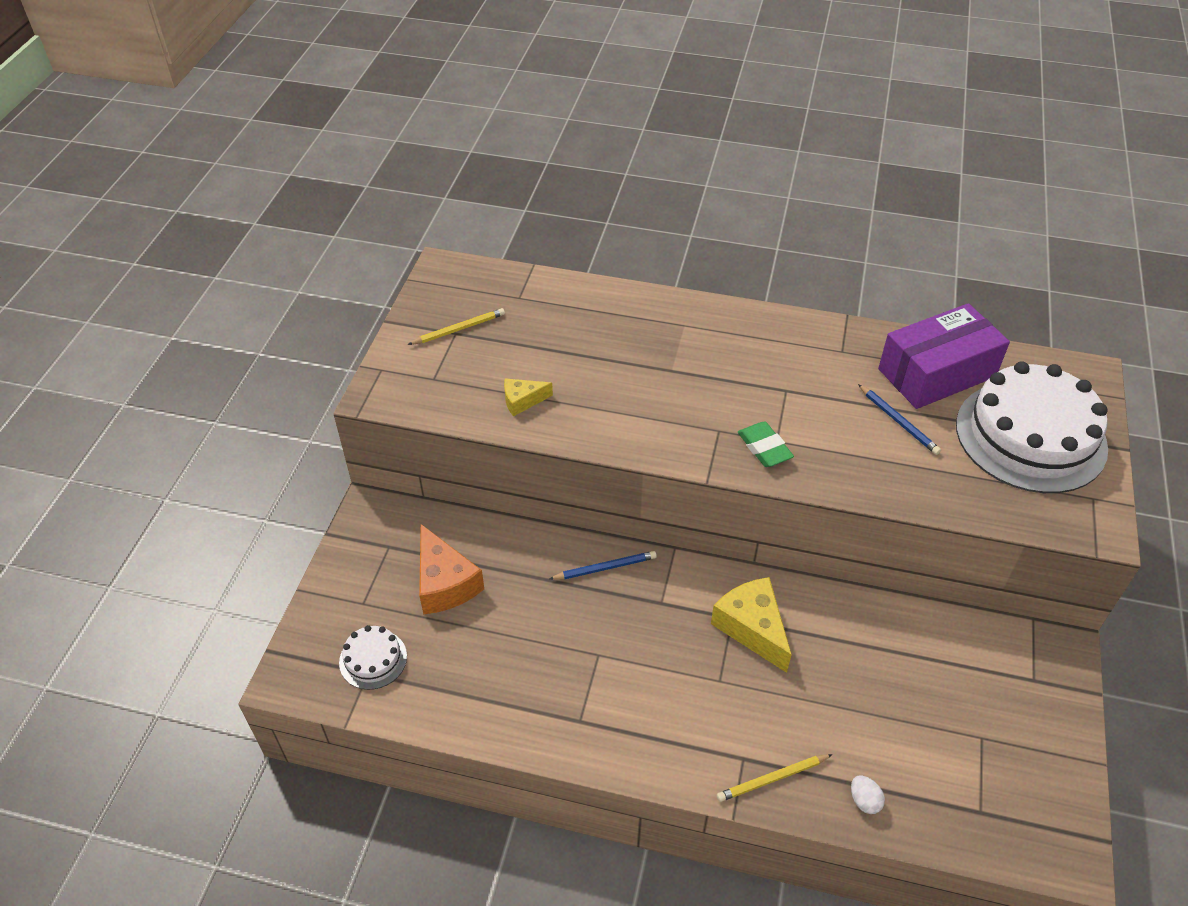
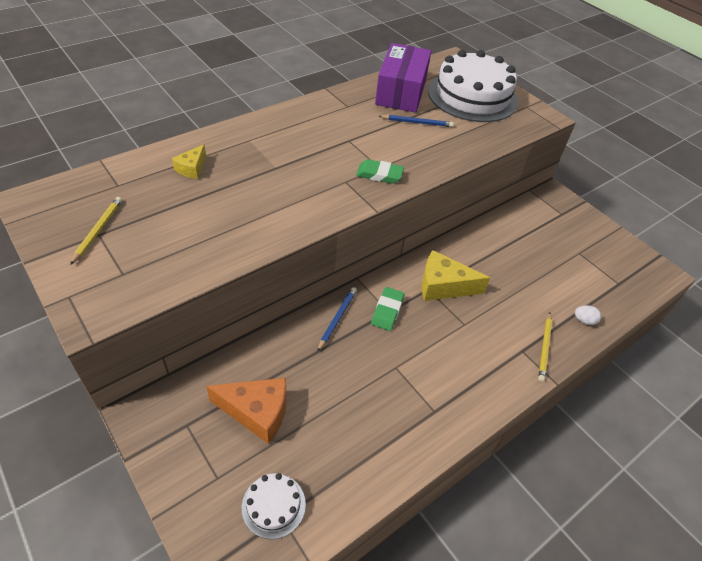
camera: 55 degrees left, 0 degrees up
yellow cheese [504,378,553,416] -> yellow cheese moved to [172,144,206,179]
none -> green eraser [371,287,404,331]

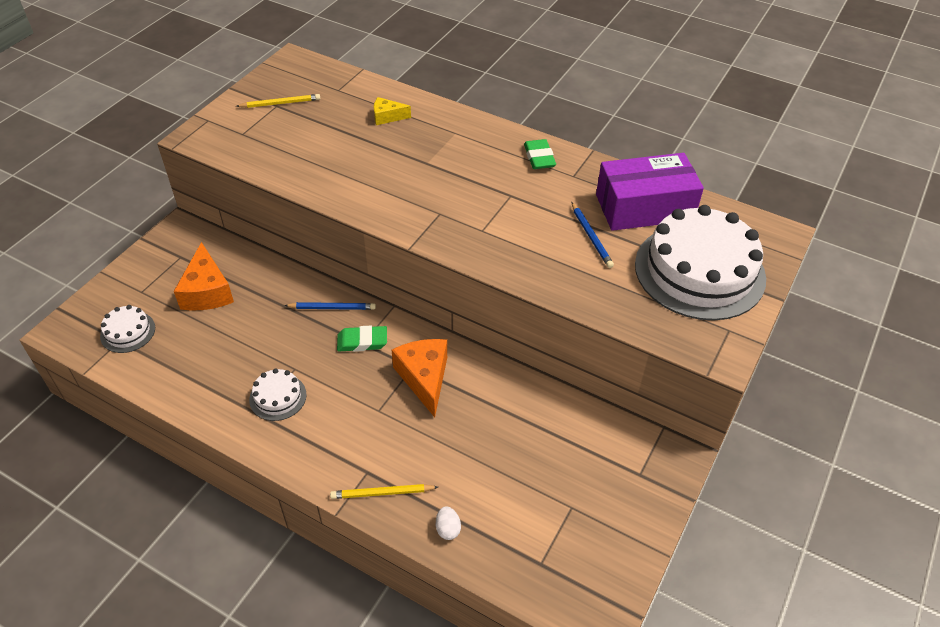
camera: 70 degrees right, 0 degrees up
green eraser [356,159,404,184] -> green eraser moved to [524,139,556,169]
yellow cheese [422,250,490,301] -> orange cheese [392,339,447,417]
none -> white cake [249,368,307,421]

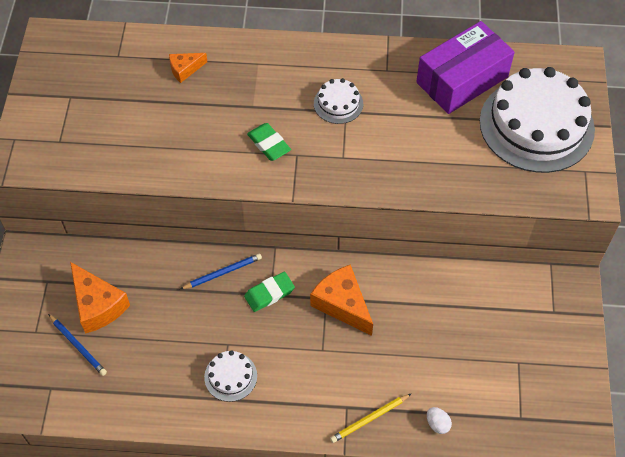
camera: 25 degrees left, 10 degrees up
white cake [100,305,155,353] -> white cake moved to [314,78,363,124]
yellow pencil [236,94,320,108] -> none
yellow cheese [374,97,411,125] -> orange cheese [169,53,207,83]
green eraser [524,139,556,169] -> green eraser moved to [247,123,291,161]
blue pencil [571,202,614,268] -> blue pencil moved to [48,314,107,376]

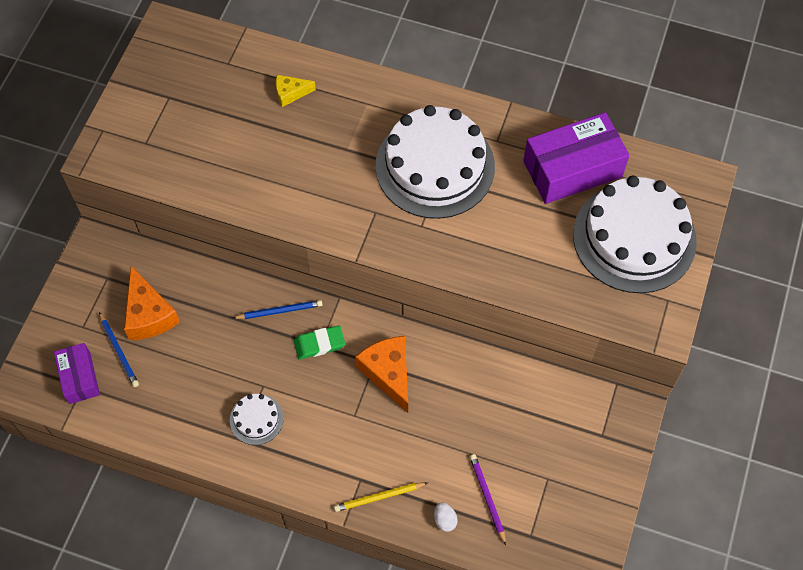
camera: 15 degrees right, 5 degrees up
orange cheese [169,53,207,83] -> yellow cheese [276,75,316,107]
green eraser [247,123,291,161] -> none
white cake [314,78,363,124] -> white cake [376,105,495,219], size x2.26
none -> purple box [54,343,100,404]
none -> purple pencil [470,454,506,545]

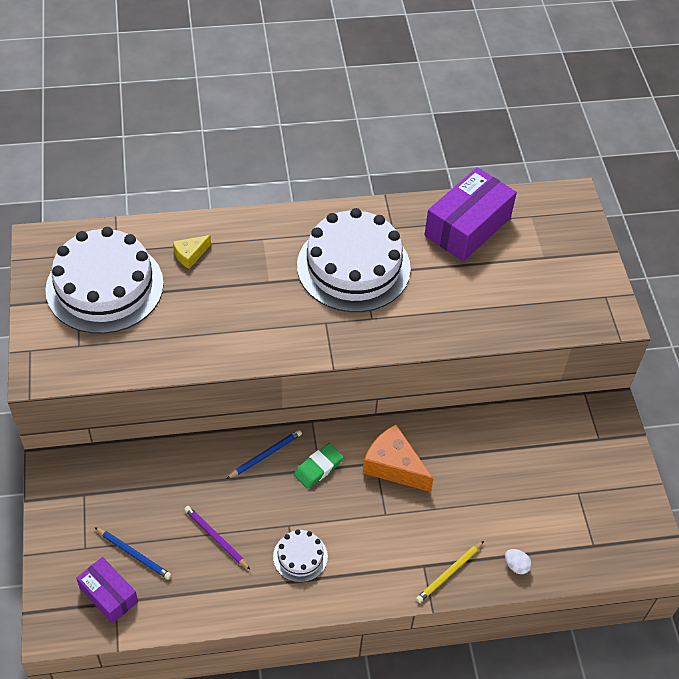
camera: 30 degrees left, 10 degrees down
orange cheese [124,266,180,340] -> none
purple pencil [470,454,506,545] -> purple pencil moved to [184,506,250,570]
white cake [573,175,697,293] -> white cake moved to [45,227,164,334]

